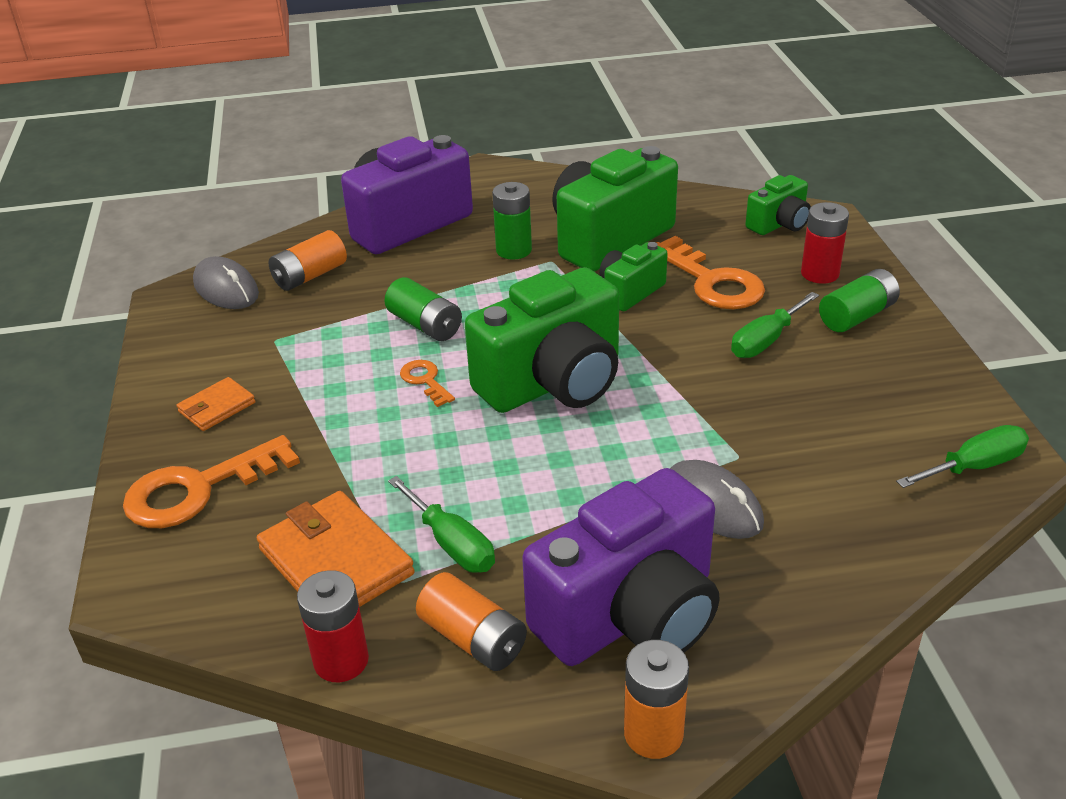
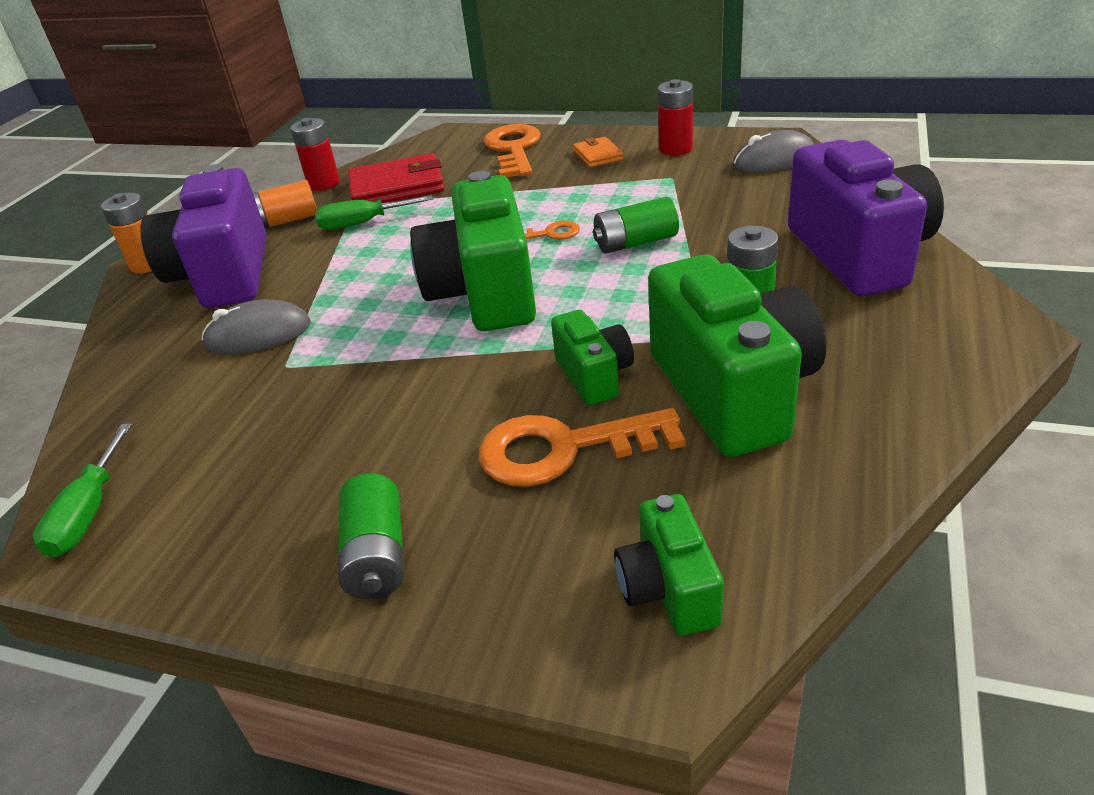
camera: 120 degrees right, 0 degrees up
orange wallet [257,491,415,607] -> red wallet [348,153,444,203]
orange battery [269,230,347,291] -> none
green screwdriver [731,292,819,358] -> none
red battery [801,202,849,284] -> red battery moved to [658,79,693,156]

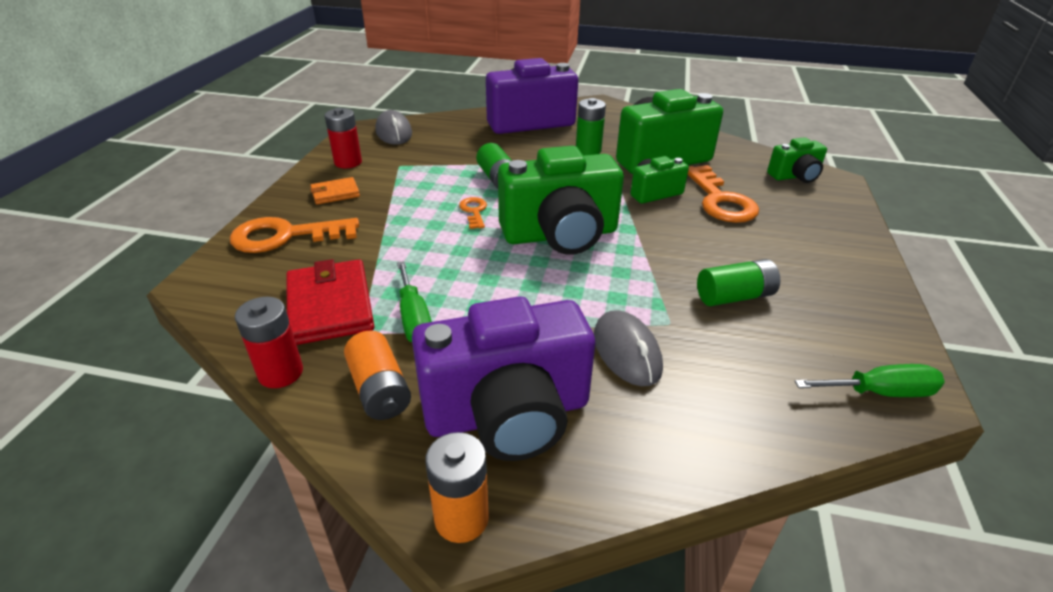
camera: 100 degrees left, 0 degrees up
green battery [338,473,405,599] -> green battery moved to [697,259,780,306]

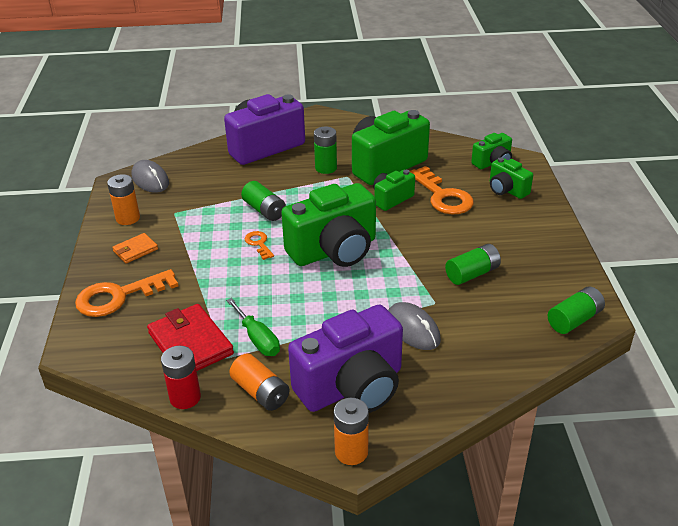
camera: 15 degrees left, 0 degrees up
red battery [325,108,362,168] -> orange battery [107,174,140,225]
green screwdriver [795,364,945,397] -> green battery [548,286,605,334]
none -> green camera [490,157,533,199]

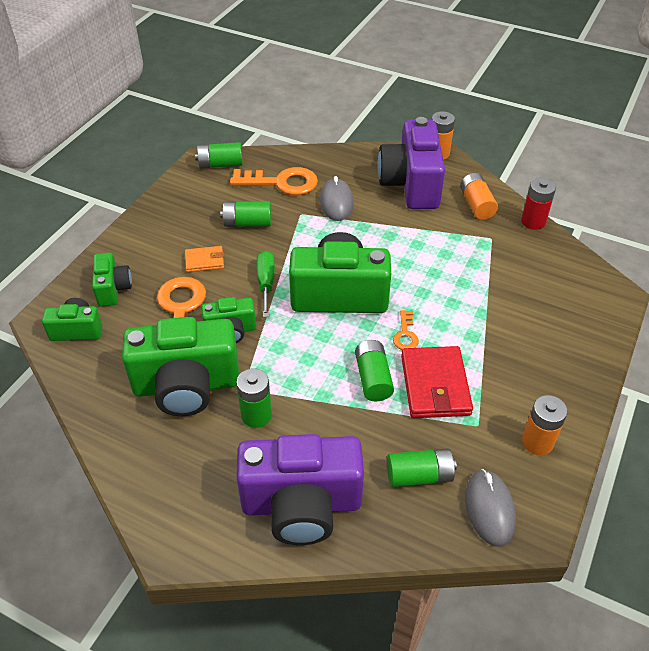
camera: 150 degrees left, 10 degrees up
orange key [75,269,178,317] -> orange key moved to [230,167,318,195]
orange wallet [112,233,158,263] -> orange wallet moved to [185,246,224,272]
red wallet [147,304,234,371] -> red wallet moved to [401,346,473,418]
green screwdriver [226,298,280,356] -> green screwdriver moved to [256,251,275,317]
purple camera [288,305,403,413] -> purple camera turned 90 degrees counterclockwise [377,117,445,209]
none -> green battery [387,448,457,487]

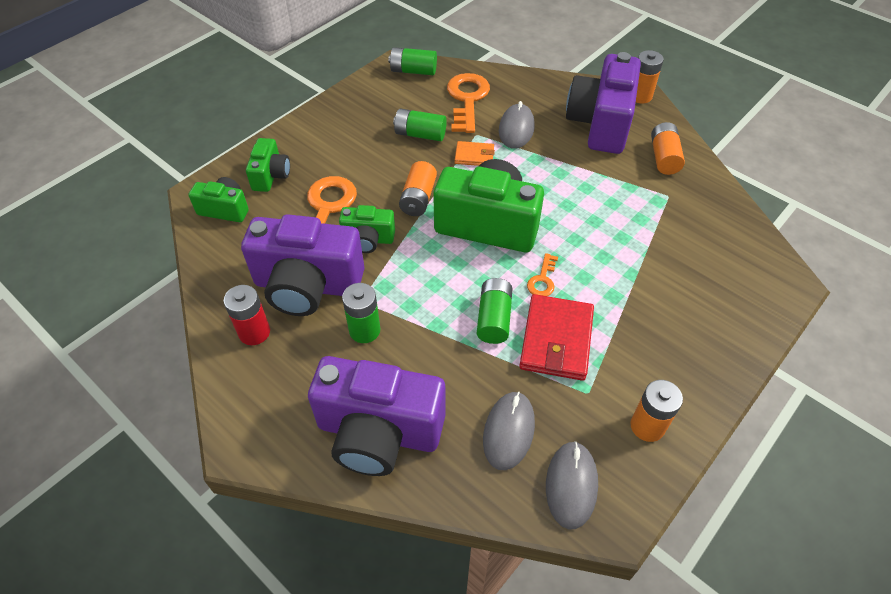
camera: 15 degrees right, 5 degrees up
green camera [122,317,239,416] -> purple camera [241,214,364,316]
orange wallet [185,246,224,272] -> orange wallet moved to [454,141,495,166]
orange key [230,167,318,195] -> orange key turned 105 degrees counterclockwise [447,73,490,133]
green screwdriver [256,251,275,317] -> orange battery [399,161,437,216]
green battery [387,448,457,487] -> grey mouse [483,391,535,470]
red battery [521,178,556,230] -> red battery moved to [223,285,270,345]

